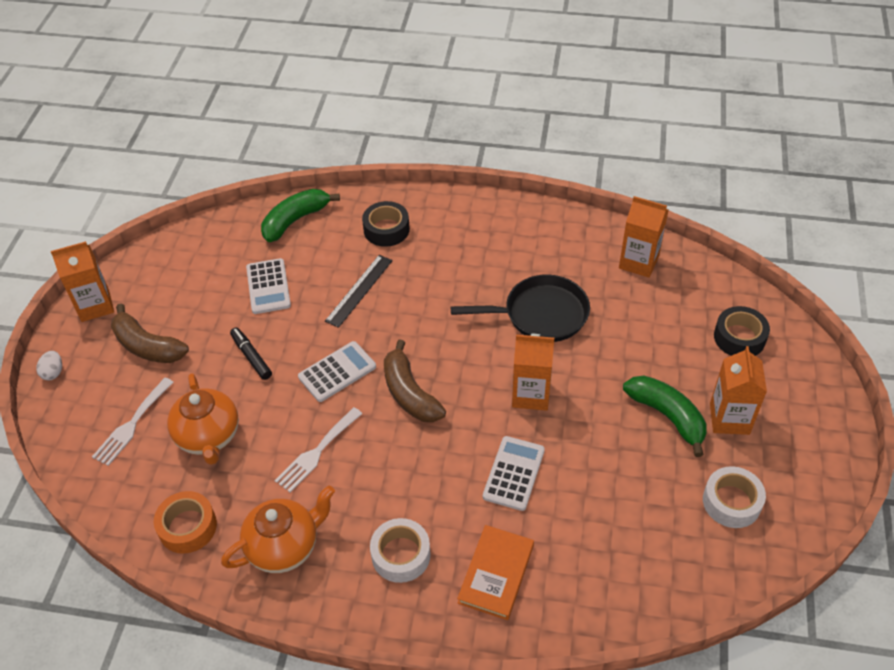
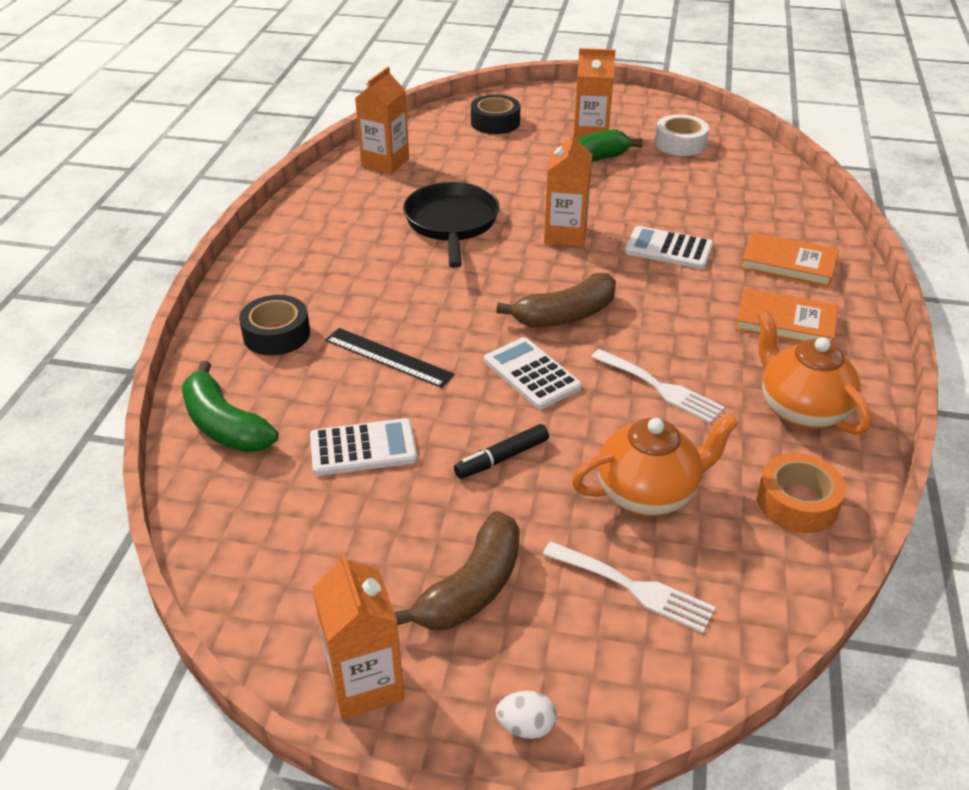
camera: 90 degrees left, 10 degrees down
white tape [370,518,431,583] -> orange book [735,288,838,344]

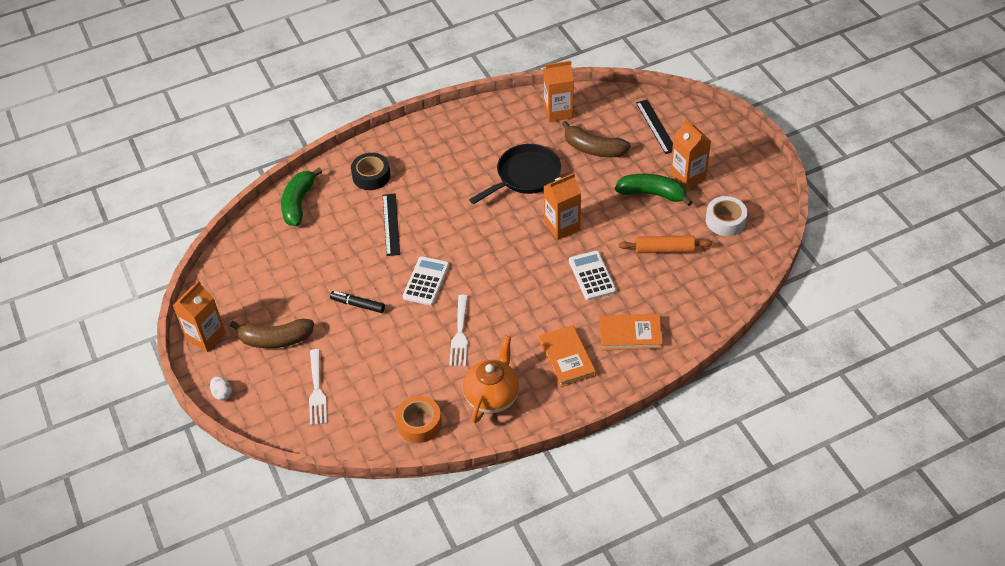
camera: 55 degrees right, 10 degrees up
white calculator [310,418,418,476] -> none
black tape [471,94,520,134] -> black ruler [636,100,673,154]
brown banana [496,273,616,327] -> brown banana moved to [562,121,631,157]
orange teapot [572,414,739,516] -> none
orange book [741,232,839,287] -> orange book turned 75 degrees counterclockwise [599,314,663,350]
none -> orange rolling pin [619,235,712,253]

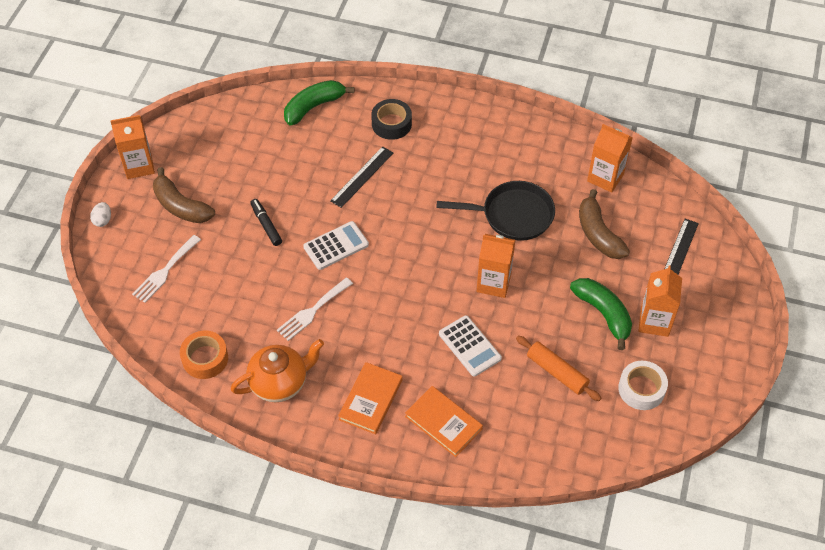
camera: 40 degrees right, 5 degrees up
white calculator [569,250,616,300] -> white calculator turned 120 degrees clockwise [439,315,502,377]

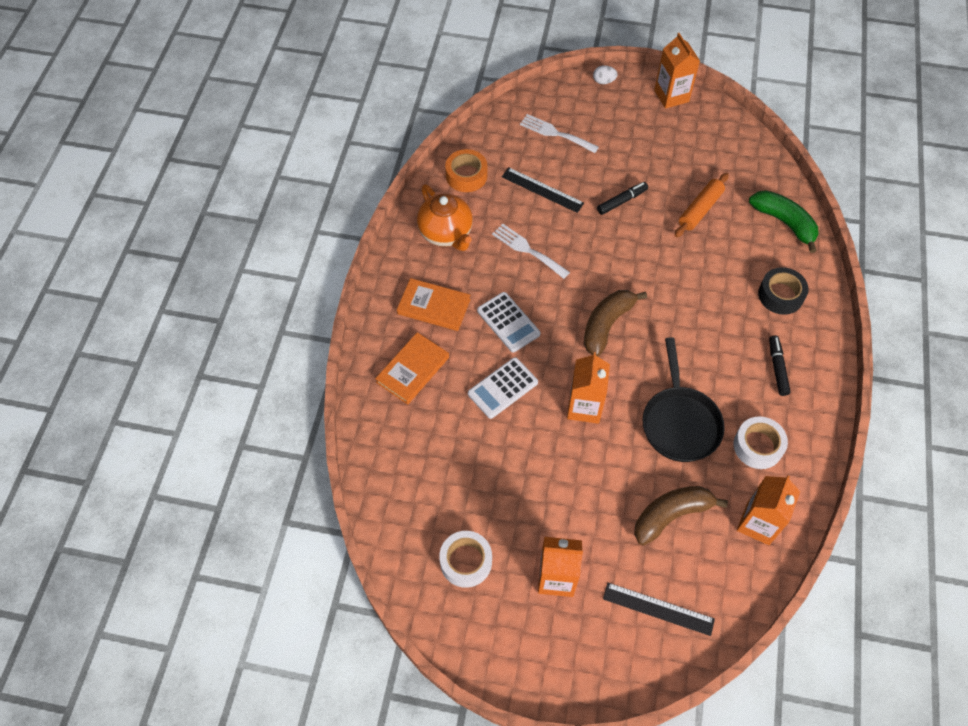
camera: 85 degrees right, 5 degrees up
brown banana [153,167,215,223] -> brown banana moved to [584,290,647,357]
white calculator [303,221,369,270] -> white calculator moved to [477,292,540,352]
black ruler [330,146,393,208] -> black ruler moved to [502,167,584,213]
orange rolling pin [516,336,601,401] -> orange rolling pin moved to [675,173,729,237]
green banana [570,278,632,350] -> none
none -> white tape [734,416,788,469]
none -> black marker [769,335,791,396]

